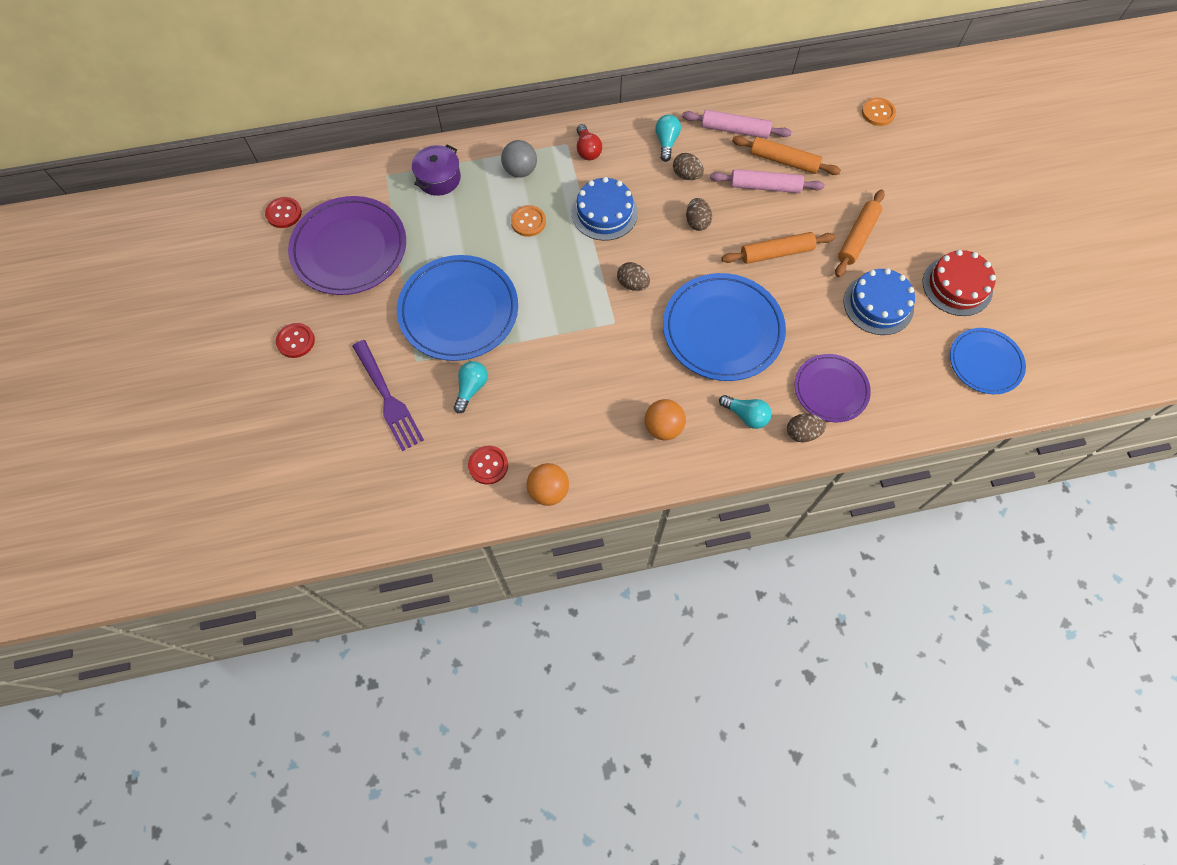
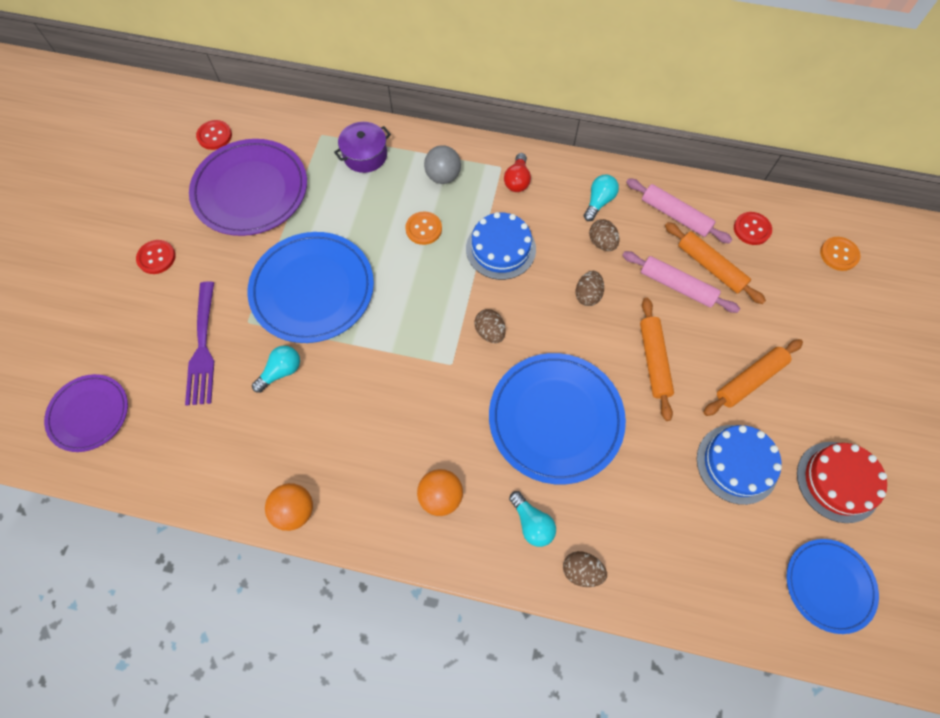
camera: 25 degrees right, 0 degrees up
red button [468,446,508,485] -> red button moved to [734,212,772,245]
orange rolling pin [721,232,835,264] -> orange rolling pin turned 75 degrees clockwise [640,298,674,421]
purple plate [795,354,871,422] -> purple plate moved to [44,374,128,452]

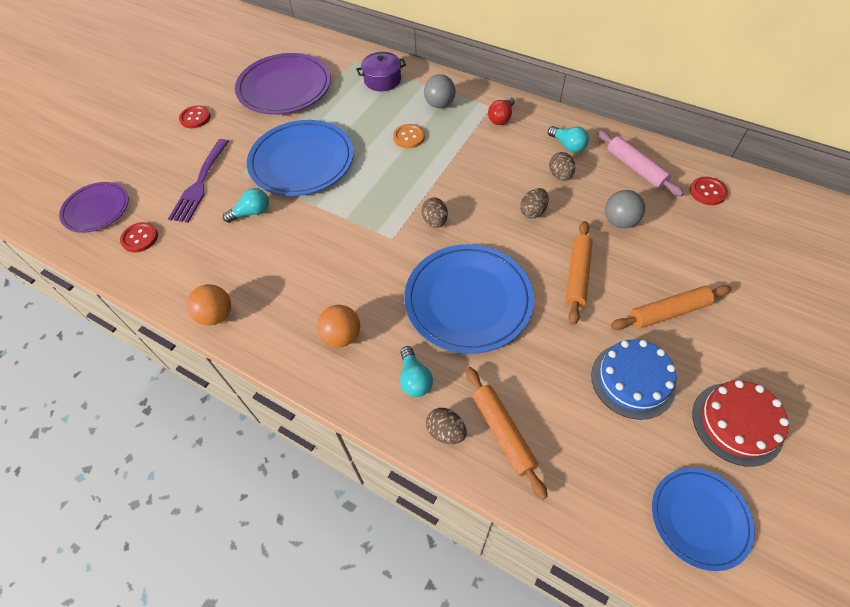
camera: 20 degrees right, 10 degrees down
red button [196,120,232,150] -> red button moved to [120,222,158,252]
blue cake [466,212,536,280] -> none
turquoise light bulb [584,174,619,221] -> turquoise light bulb turned 90 degrees clockwise [548,126,589,153]
pink rolling pin [622,251,740,313] -> grey ball [605,190,645,228]
orange rolling pin [665,222,766,304] -> orange rolling pin moved to [466,367,548,500]
orange button [820,237,861,271] -> none

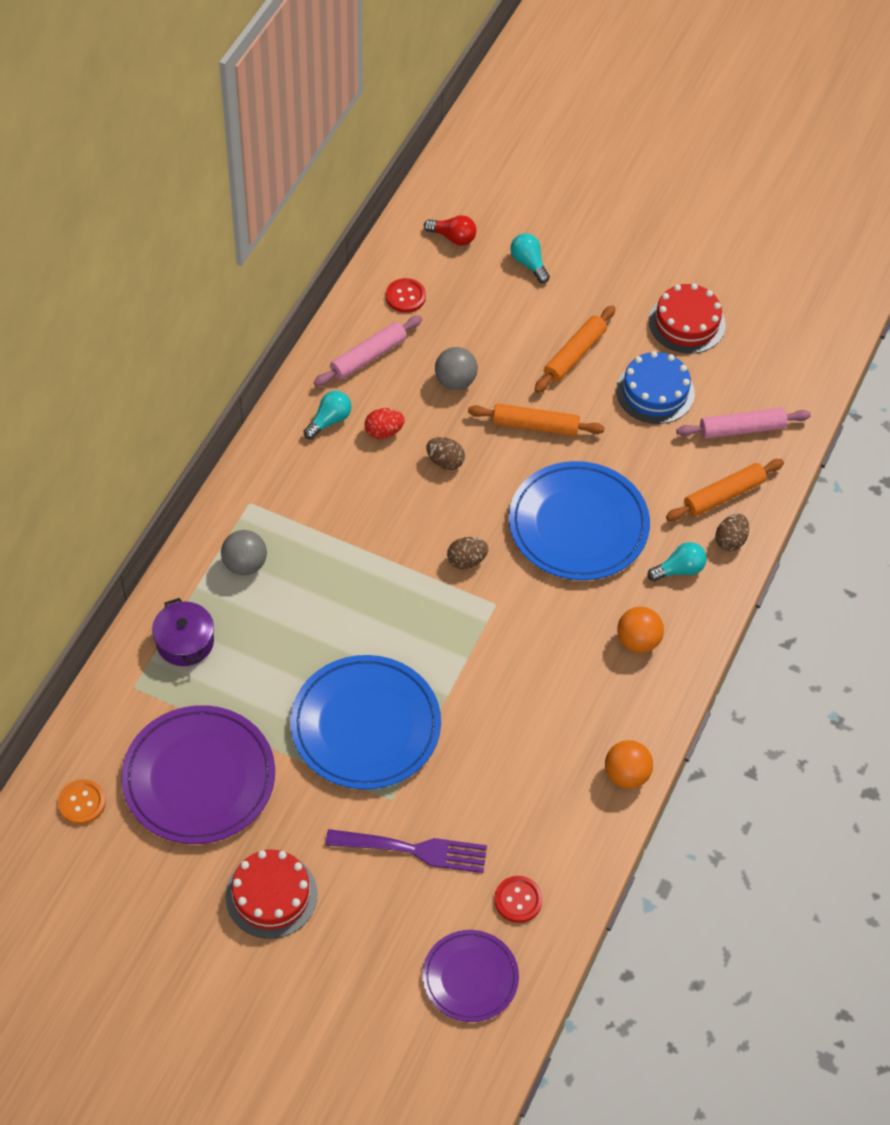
camera: 100 degrees left, 0 degrees up
red button [179,105,211,128] -> red cake [225,850,317,939]
turquoise light bulb [223,188,269,223] -> turquoise light bulb moved to [510,233,550,283]
orange button [393,124,425,148] -> orange button moved to [58,779,106,825]
red light bulb [488,97,515,125] -> red light bulb moved to [424,215,476,246]
brown egg [549,152,575,181] -> red egg [364,408,404,439]
orange rolling pin [611,285,731,330] -> orange rolling pin turned 60 degrees clockwise [535,305,616,393]
blue plate [652,468,755,571] -> none
none -> pink rolling pin [676,408,811,439]

